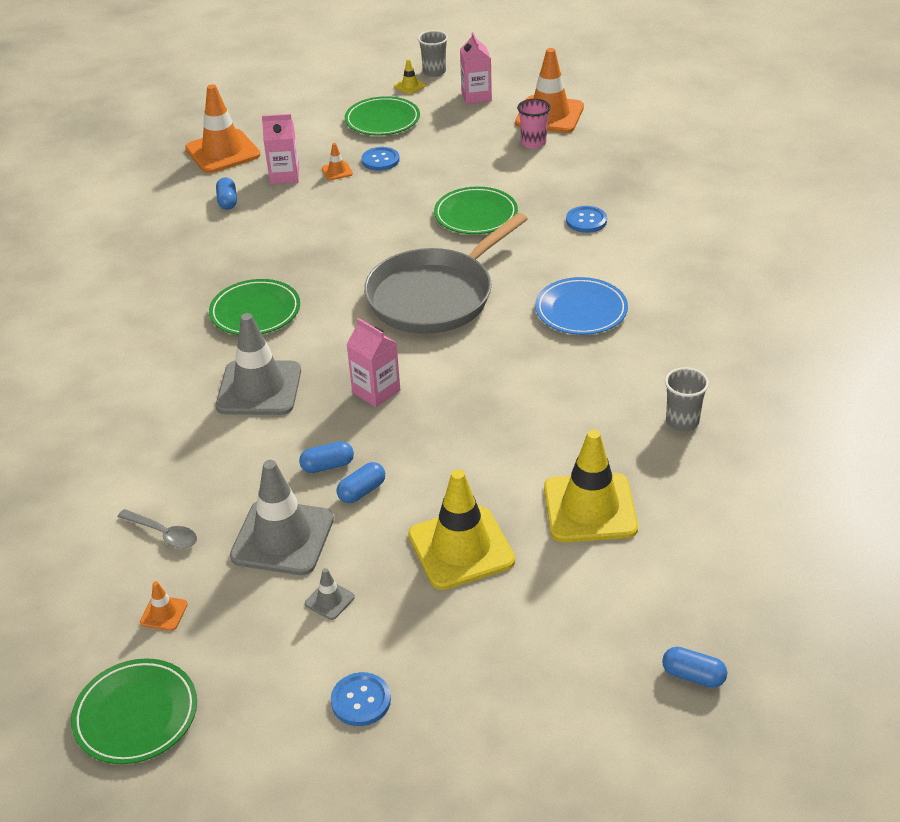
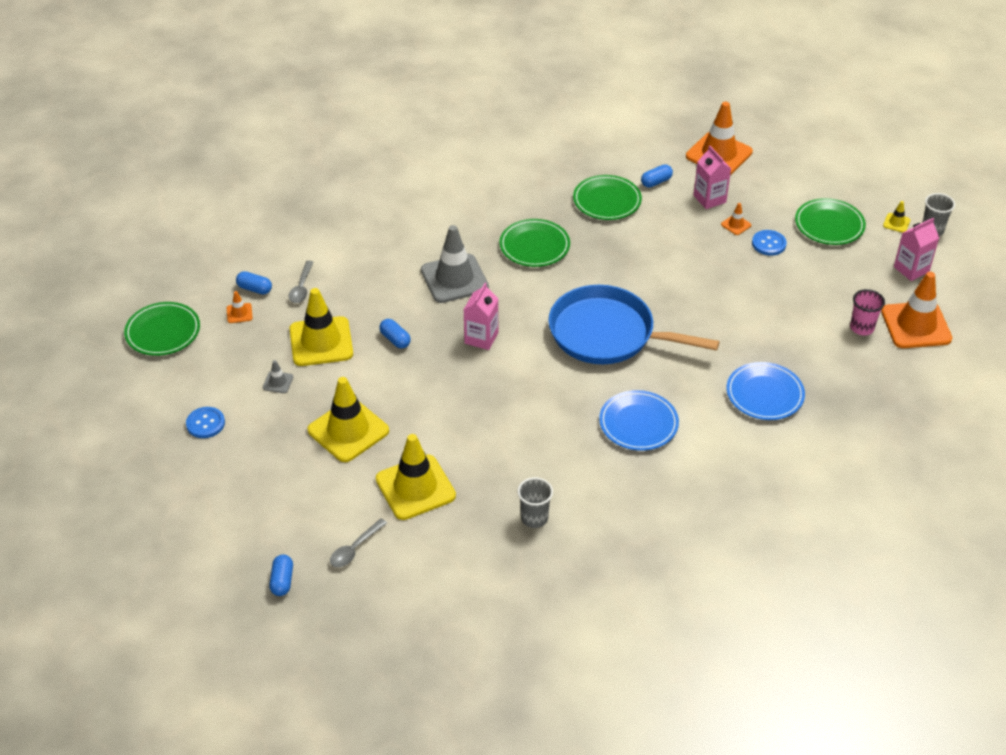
camera: 65 degrees right, 5 degrees up
grey traffic cone [230,460,334,575] -> yellow traffic cone [289,288,353,366]
blue capsule [337,462,385,503] -> blue capsule moved to [236,271,272,294]
grey pan [364,213,528,334] -> blue pan [548,285,720,364]
green plate [434,187,518,234] -> green plate moved to [573,175,642,220]
blue button [566,206,607,233] -> blue plate [726,362,805,420]
none -> grey spoon [330,518,387,567]

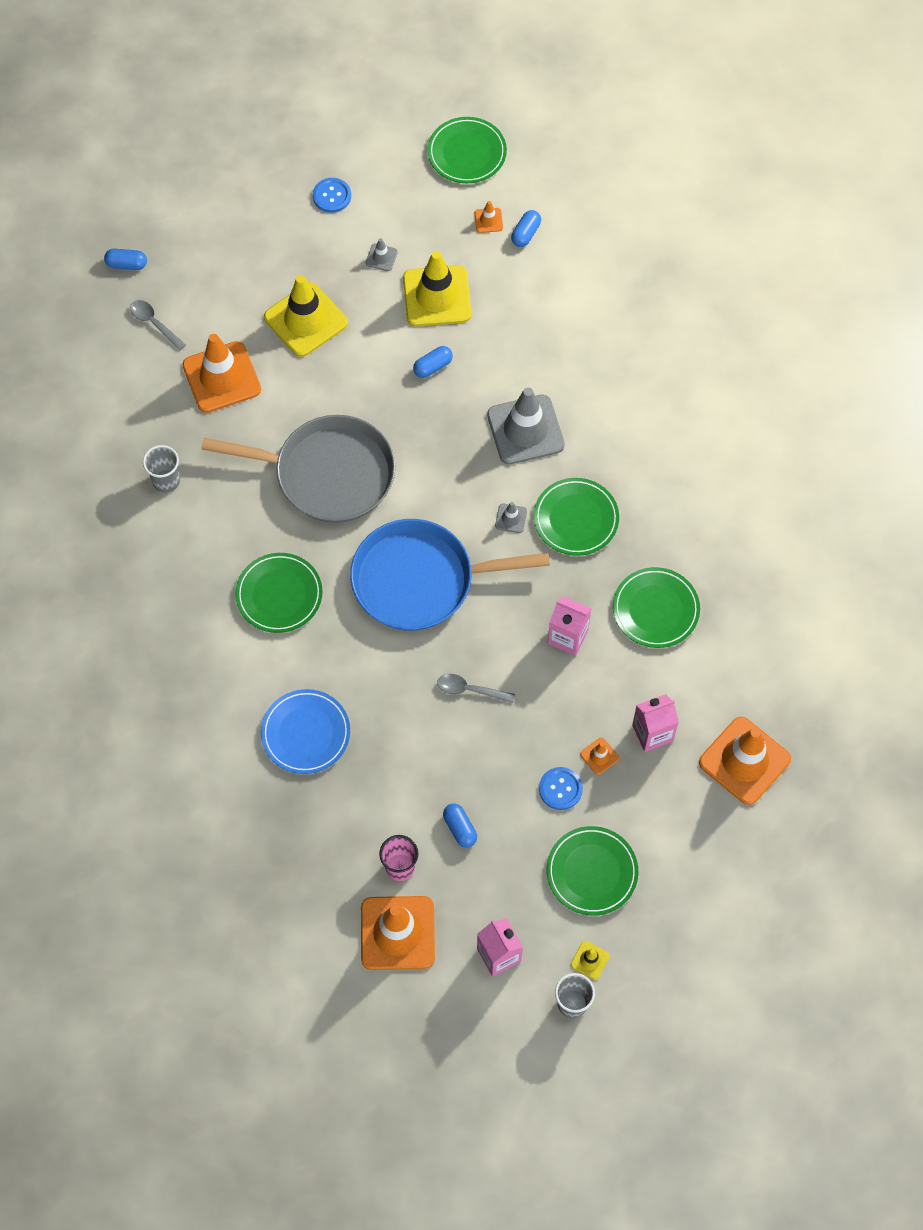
camera: 95 degrees right, 20 degrees up
grey spoon [289,261,314,303] -> grey spoon moved to [437,674,515,703]
yellow traffic cone [376,434,456,520] -> orange traffic cone [183,334,261,413]
pink carton [464,283,498,350] -> pink carton moved to [548,596,591,656]
blue pan [548,285,720,364] -> blue pan turned 120 degrees counterclockwise [350,519,550,631]
blue plate [599,390,679,451] -> green plate [235,553,323,633]
blue capsule [641,164,673,188] -> blue capsule moved to [443,804,477,848]
none -> grey pan [201,415,396,523]
none -> grey traffic cone [495,502,527,533]

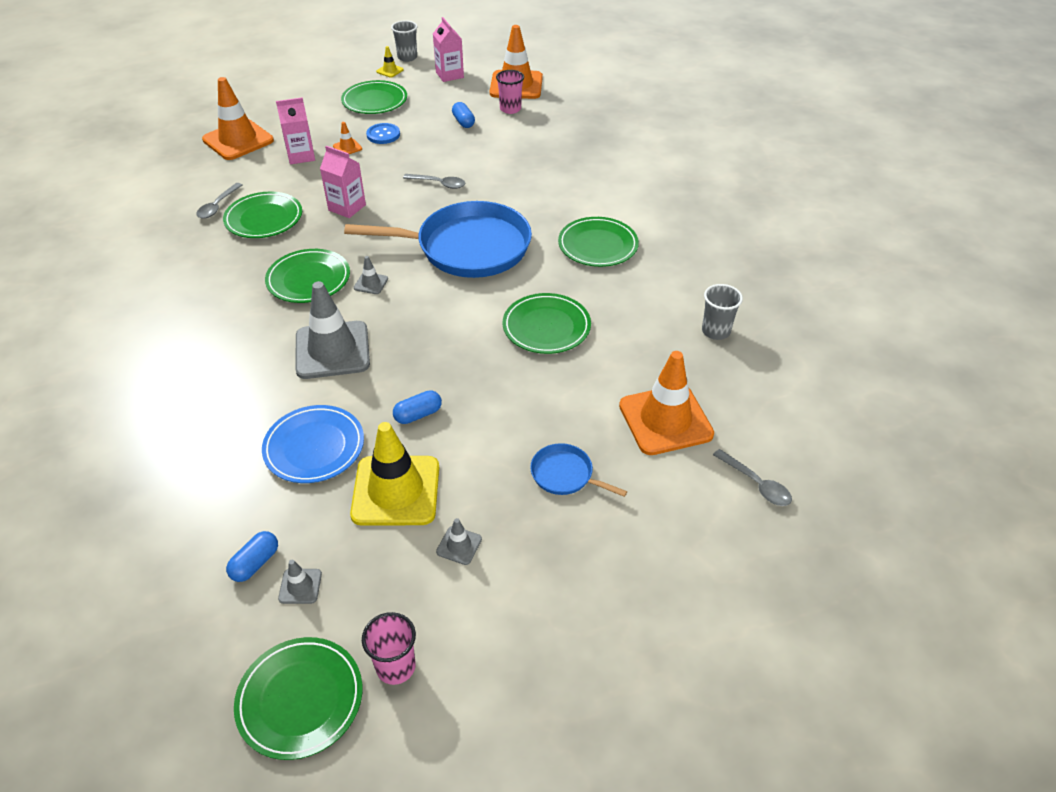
camera: 175 degrees left, 20 degrees down
blue capsule [104,248,147,270] -> none
grey pan [201,415,396,523] -> green plate [503,293,591,354]
blue plate [261,689,350,774] -> blue plate moved to [262,405,364,483]
yellow traffic cone [264,275,348,357] -> blue pan [530,443,627,497]
blue button [313,178,351,213] -> none
orange traffic cone [475,201,503,233] -> grey traffic cone [278,560,322,604]
none -> grey spoon [196,183,242,219]
none -> pink cup [362,612,416,685]

